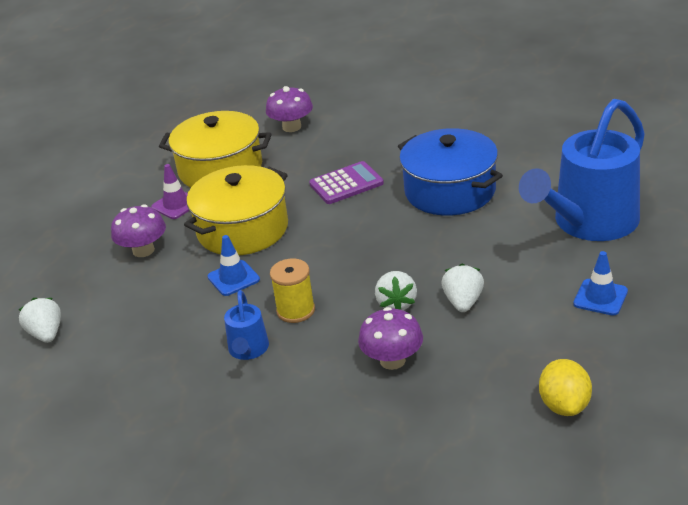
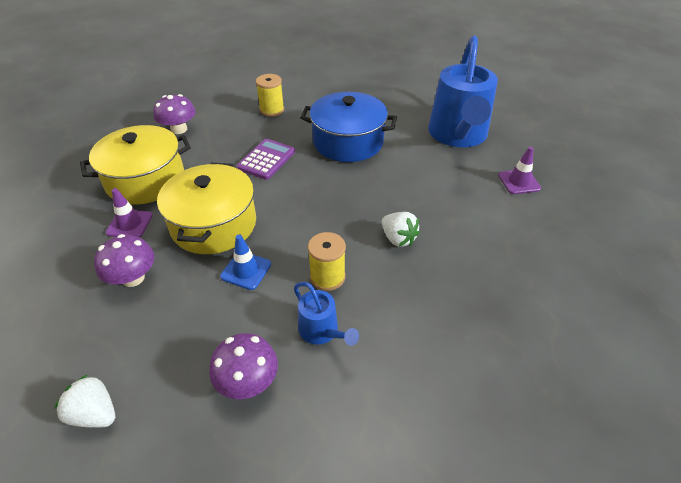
camera: 40 degrees left, 10 degrees up
purple mushroom [358,307,423,370] -> purple mushroom moved to [209,333,278,399]
white strawberry [442,264,484,312] -> none
yellow lemon [539,359,592,416] -> none
blue traffic cone [573,251,628,316] -> purple traffic cone [499,147,541,194]
none -> yellow spool [256,74,284,117]

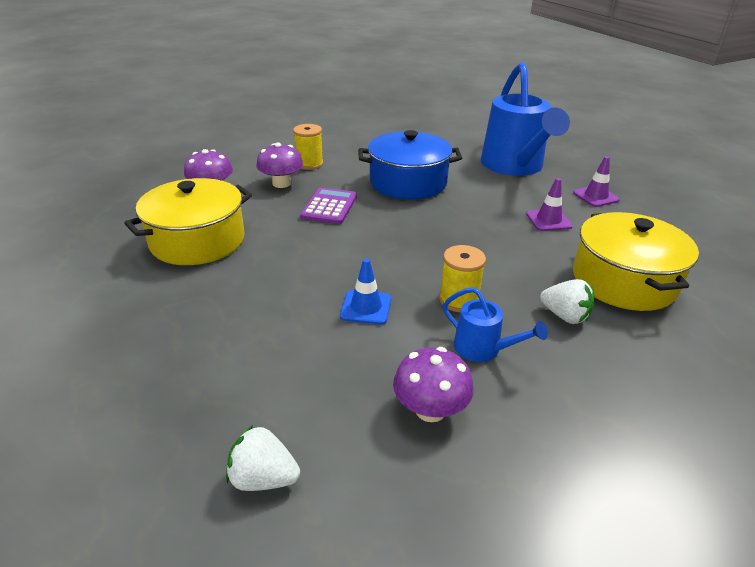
camera: 15 degrees left, 10 degrees down
purple mushroom [94,234,155,287] -> purple mushroom moved to [256,143,303,188]
purple traffic cone [106,188,153,237] -> purple traffic cone moved to [526,178,573,231]
yellow pot [157,163,256,254] -> yellow pot moved to [573,212,699,311]
white strawberry [382,212,420,247] -> white strawberry moved to [540,279,594,324]

